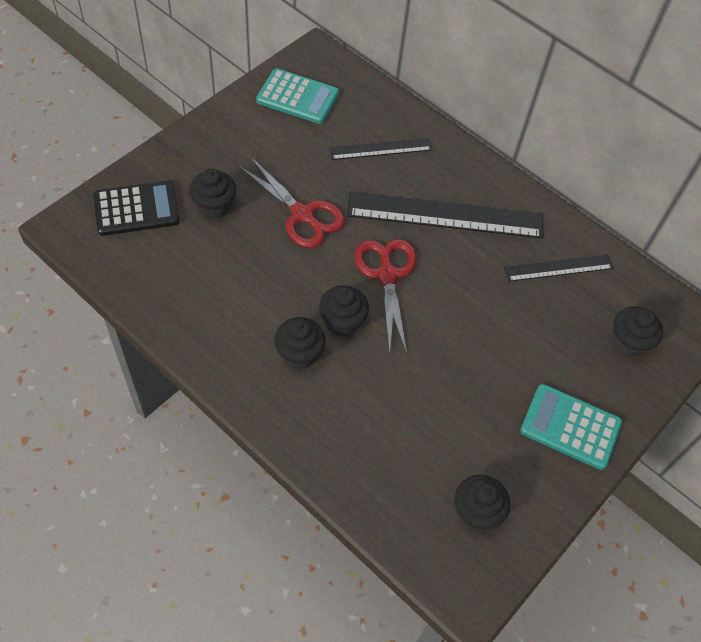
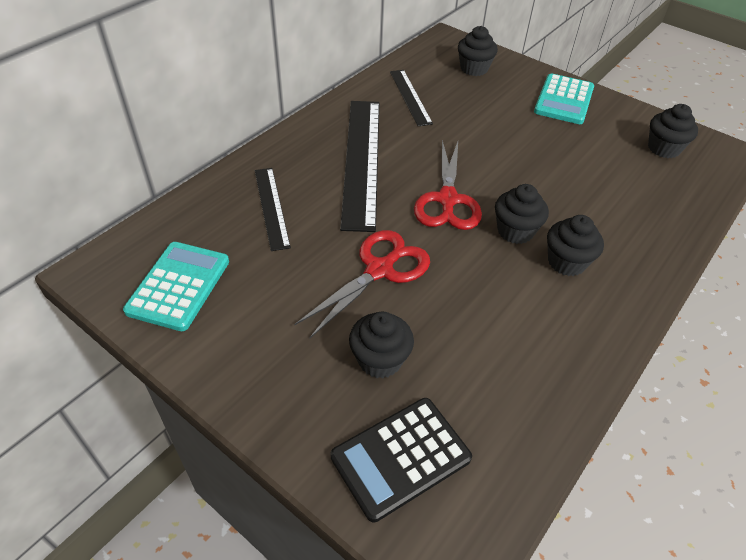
camera: 90 degrees left, 10 degrees down
black calculator [93,180,180,236] -> black calculator turned 105 degrees counterclockwise [330,398,472,523]
red scissors [354,239,417,354] -> red scissors turned 75 degrees counterclockwise [414,140,482,230]

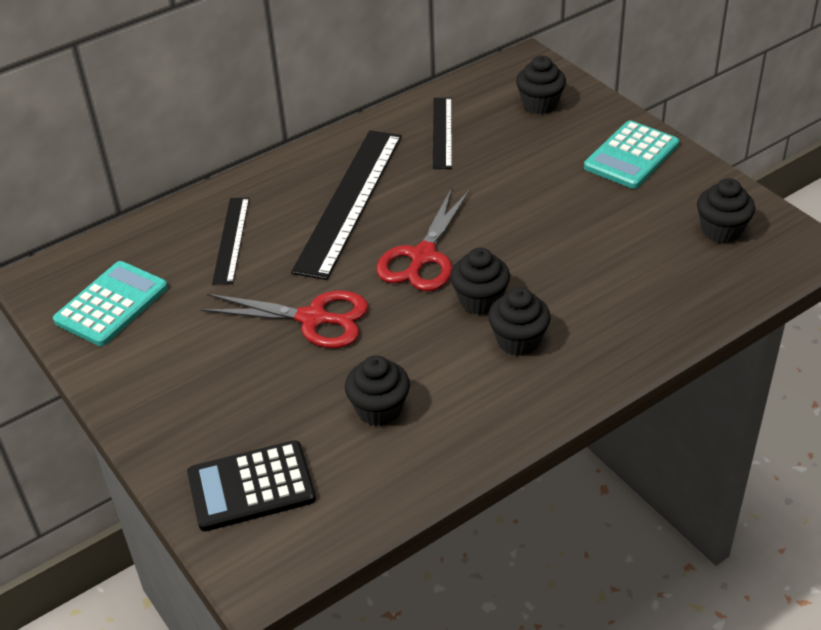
camera: 20 degrees right, 5 degrees down
red scissors [294,230,430,339] -> red scissors turned 45 degrees clockwise [200,291,369,348]
black cupcake [349,312,414,379] -> black cupcake moved to [345,355,410,426]

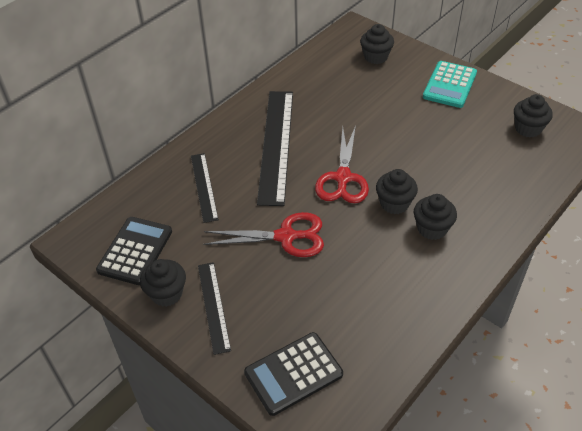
camera: 15 degrees left, 5 degrees up
turquoise calculator [53,261,168,346] -> black calculator [96,217,172,285]
black cupcake [345,355,410,426] -> black cupcake moved to [140,259,186,307]
black ruler [433,97,452,169] -> black ruler moved to [198,262,231,355]

